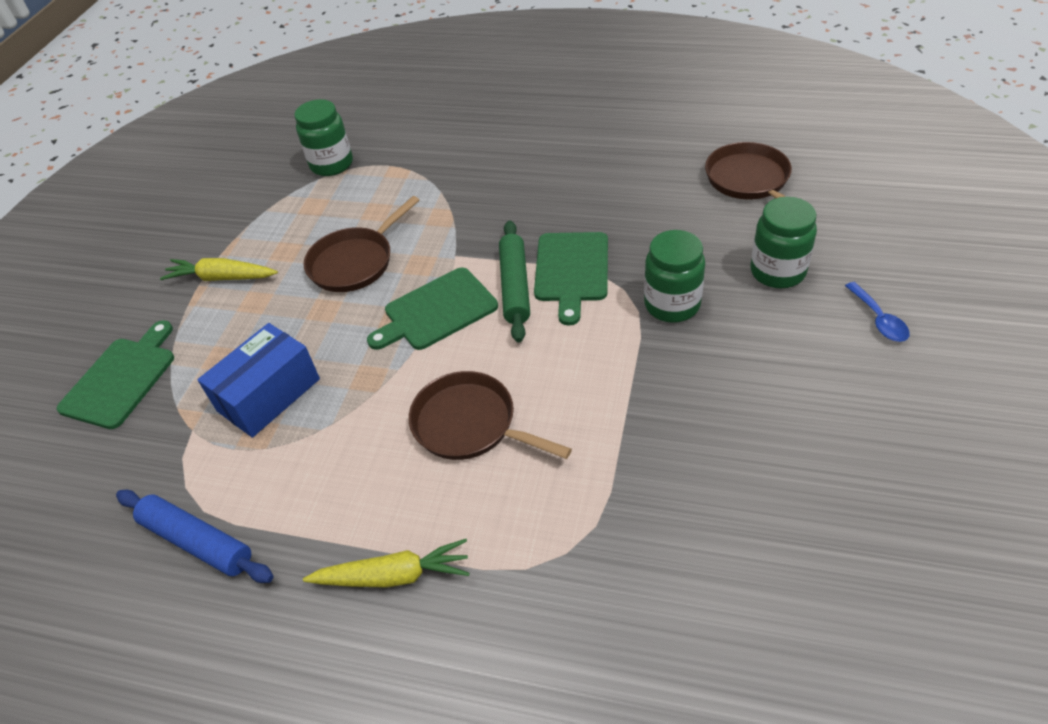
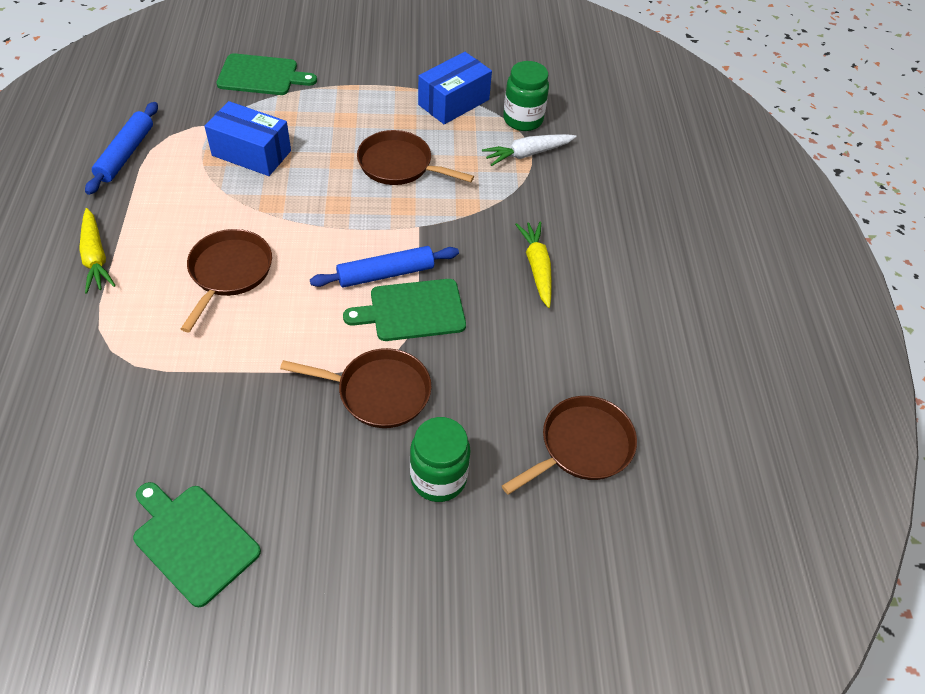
camera: 65 degrees right, 5 degrees up
yellow carrot [160,258,278,281] -> yellow carrot moved to [515,222,552,308]
green cutting board [367,267,498,350] -> green cutting board moved to [133,482,261,607]
green rolling pin [499,221,530,342] -> blue rolling pin [310,246,459,288]
green jar [644,230,705,323] -> brown pan [280,348,432,428]
blue spoon [845,282,910,342] -> none
none -> blue box [418,52,492,124]
none -> white carrot [482,134,577,166]

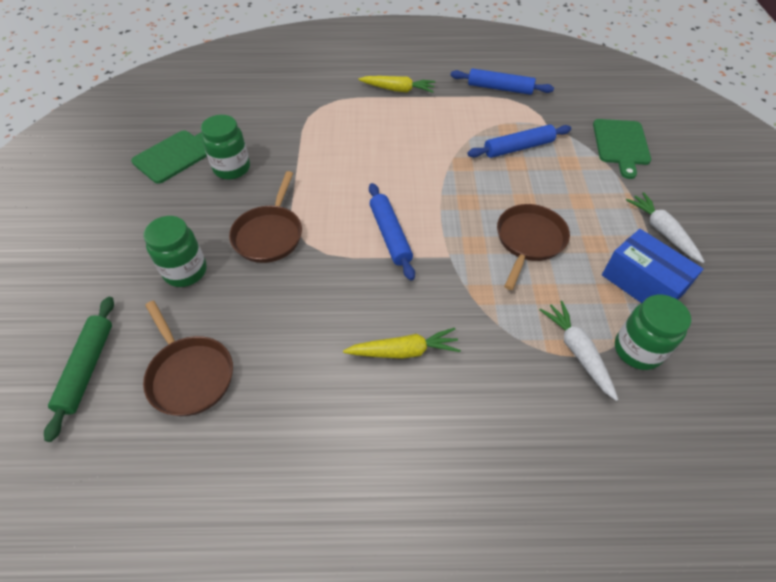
camera: 95 degrees right, 0 degrees up
yellow carrot [79,208,116,294] -> yellow carrot turned 150 degrees counterclockwise [359,76,435,93]
brown pan [181,229,272,332] -> none
blue box [204,101,291,176] -> blue rolling pin [468,125,571,158]
green cutting board [343,279,466,341] -> none
none -> green rolling pin [44,297,114,442]
none -> green jar [201,115,250,179]
none -> white carrot [626,192,705,263]

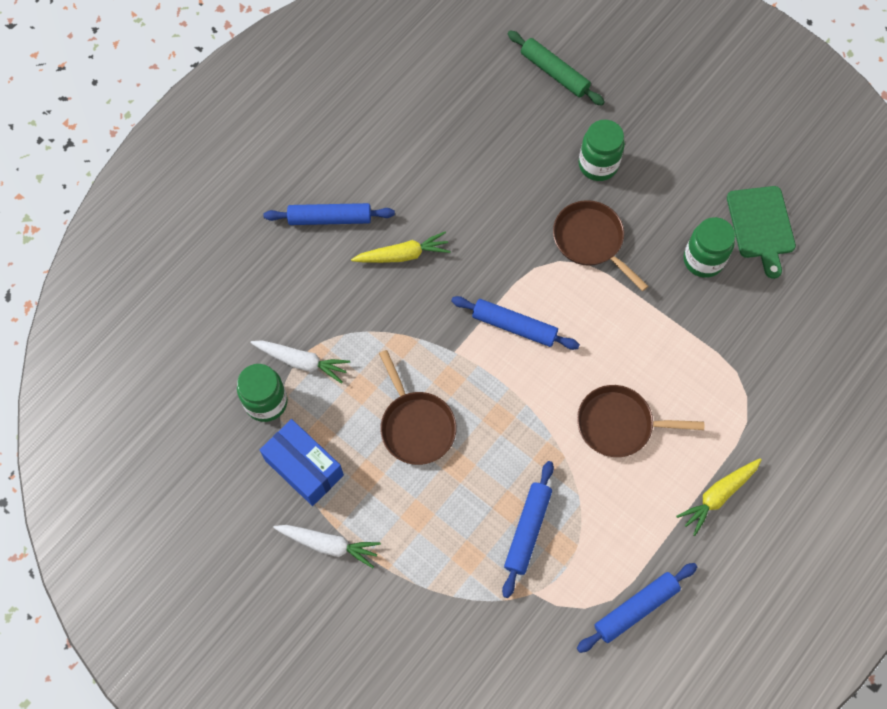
camera: 130 degrees right, 15 degrees up
brown pan [143,301,233,416] -> brown pan moved to [577,385,704,457]
yellow carrot [343,328,461,359] -> yellow carrot turned 135 degrees counterclockwise [351,232,451,263]
green cutting board [593,119,651,179] -> none
blue box [602,229,703,303] -> blue box turned 45 degrees clockwise [260,419,344,506]
none -> blue rolling pin [263,203,395,225]

